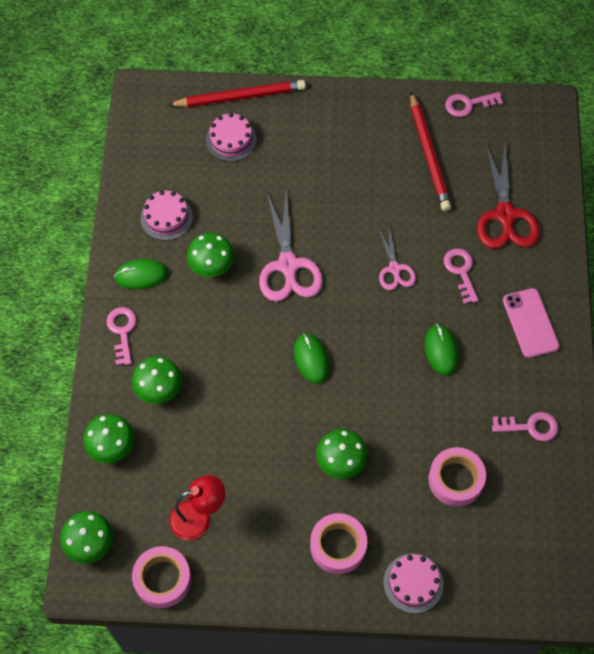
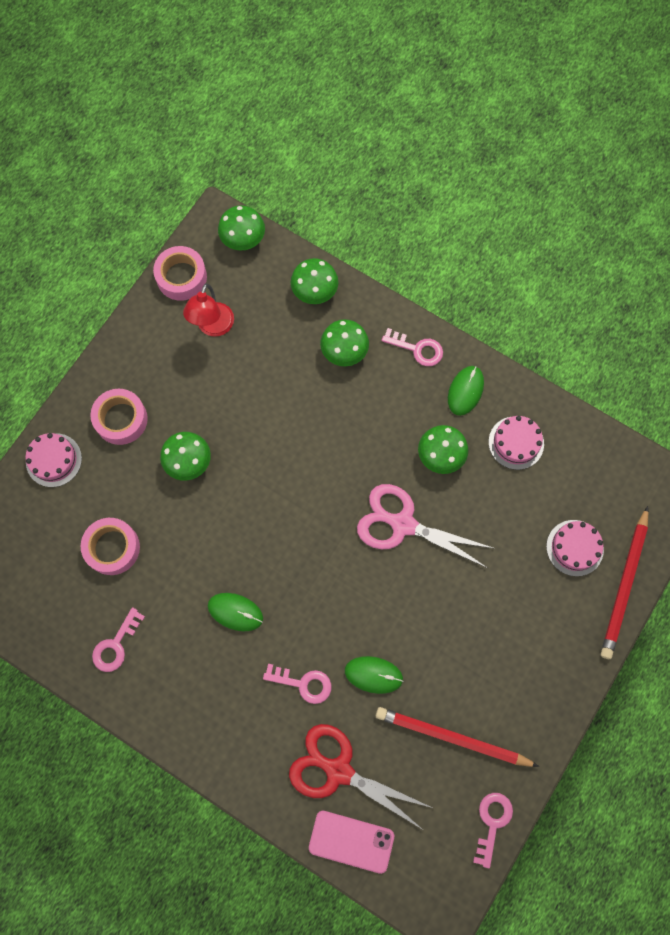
camera: 120 degrees right, 10 degrees up
green mouse [294,334,330,384] -> green mouse moved to [345,656,403,694]
pink scissors [378,226,416,290] -> none
pink phone [503,288,560,358] -> pink phone moved to [309,811,394,874]

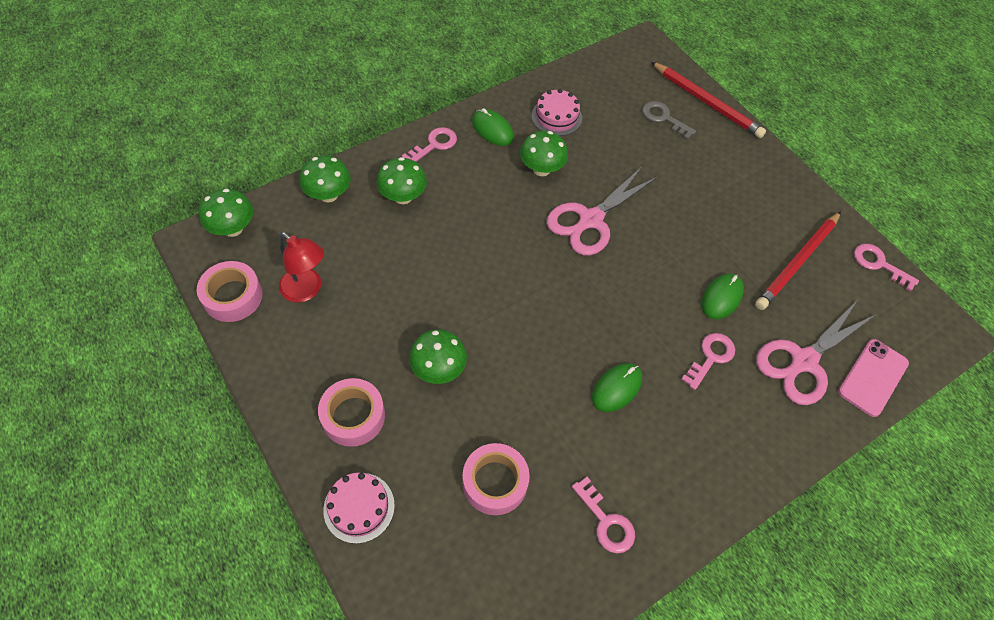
camera: 70 degrees left, 15 degrees down
red scissors [289,724,433,830] -> pink scissors [756,301,877,405]
pink cake [546,520,604,576] -> grey key [642,101,696,140]

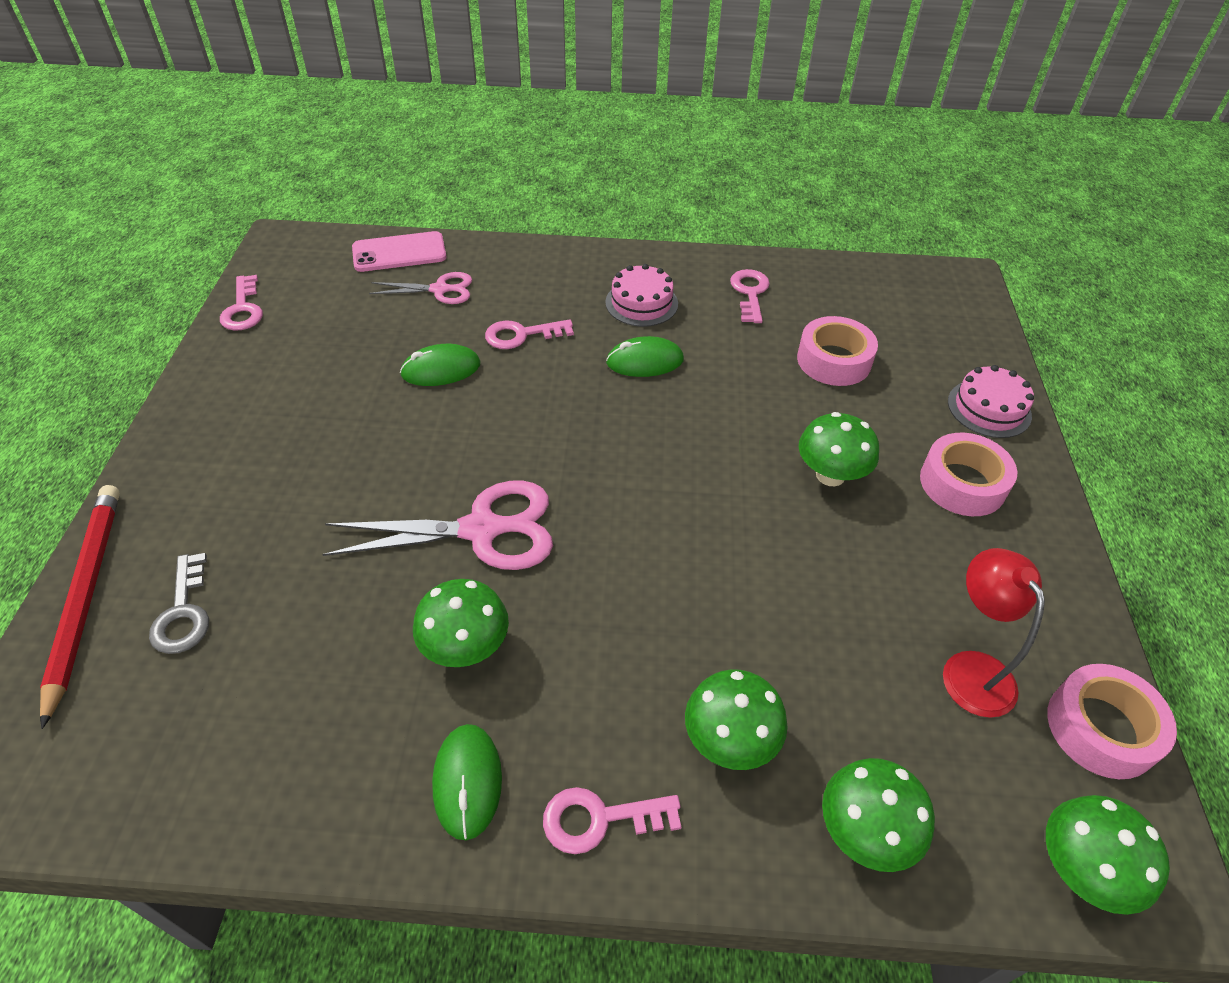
camera: 140 degrees left, 10 degrees down
pink cake [532,89,582,136] -> pink cake moved to [605,264,678,327]
red pencil [755,211,841,310] -> none
pink scissors [756,301,877,405] -> pink scissors [369,272,472,304], size x0.58

